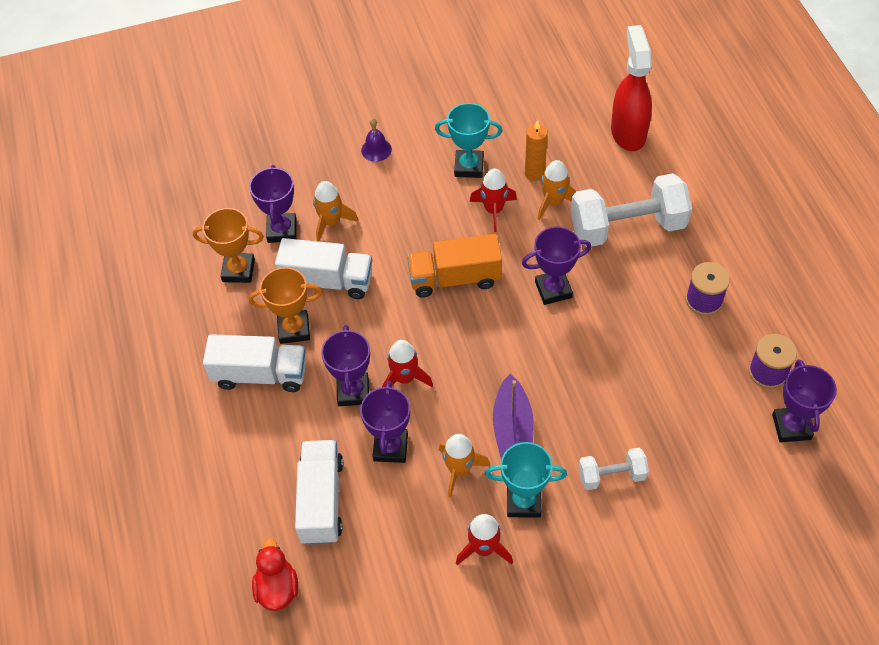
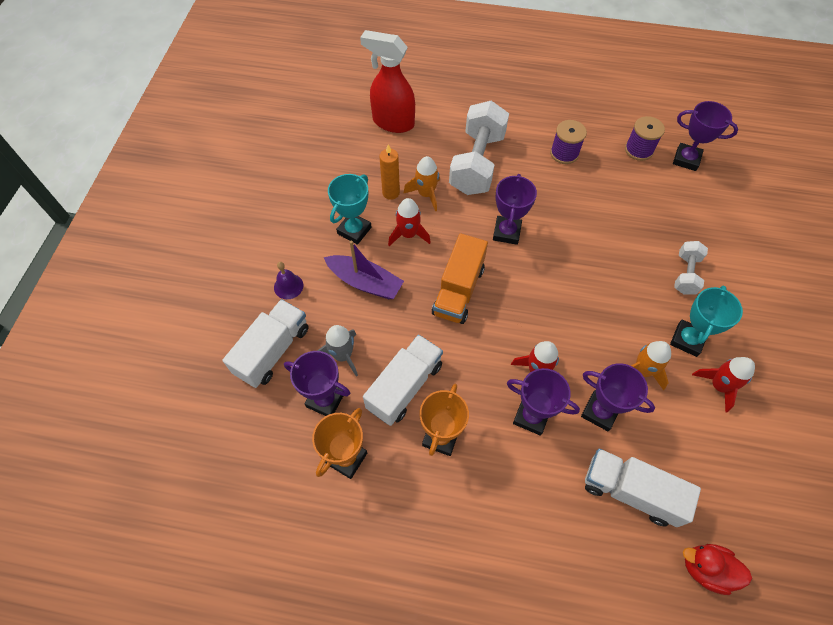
camera: 65 degrees left, 5 degrees up
white truck [203,334,306,392] -> white truck moved to [222,299,309,388]
orange rocket [313,181,358,242] -> grey rocket [317,325,358,377]
purple boat [493,374,534,459] -> purple boat moved to [324,241,404,299]

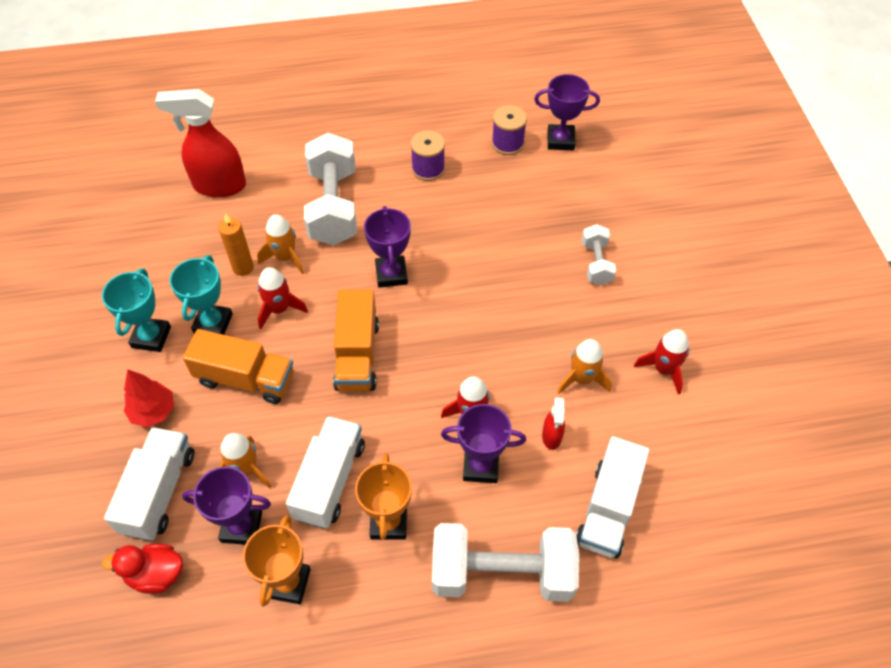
camera: 20 degrees left, 5 degrees down
purple bell [274,262,303,299] -> red tree [124,369,174,427]
grey rocket [317,325,358,377] -> orange rocket [219,433,271,489]
purple boat [324,241,404,299] -> orange truck [183,329,294,404]
purple trophy [581,363,655,431] -> red spray bottle [542,398,565,450]
white truck [585,449,701,527] -> white truck turned 75 degrees counterclockwise [576,436,649,558]
turquoise trophy [670,286,743,357] -> turquoise trophy moved to [102,268,171,352]
red duck [683,544,752,595] -> red duck moved to [102,544,183,594]
none -> white dumbbell [432,523,579,602]

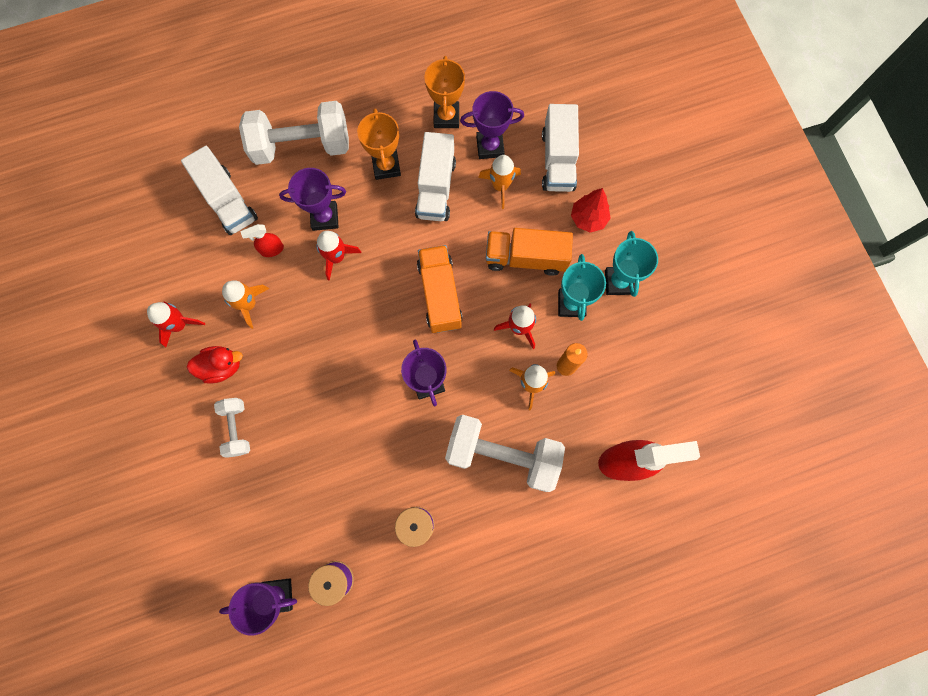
camera: 170 degrees right, 20 degrees up
red duck [102,544,183,594] -> red duck moved to [187,346,243,384]
white dumbbell [304,133,357,245] -> white dumbbell turned 60 degrees counterclockwise [445,415,565,492]
red spray bottle [542,398,565,450] -> red spray bottle turned 105 degrees counterclockwise [240,224,284,257]
white truck [576,436,649,558] -> white truck turned 135 degrees clockwise [181,146,258,235]

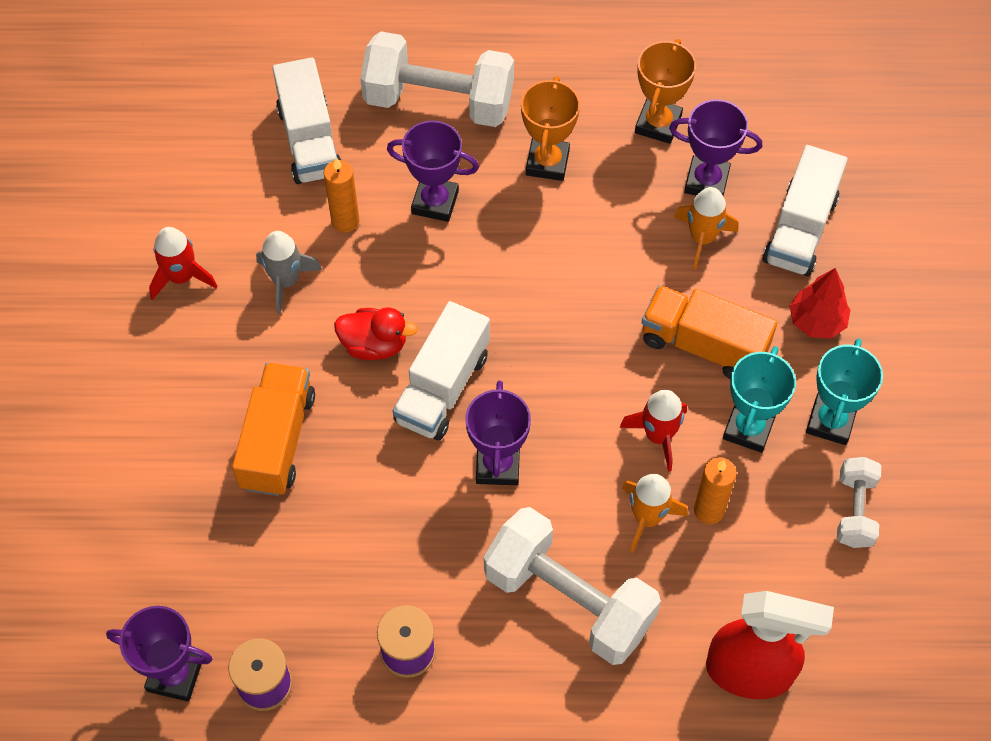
camera: 20 degrees right, 15 degrees down
red duck [187,346,243,384] -> red duck moved to [334,307,418,360]
white dumbbell [214,398,250,458] -> white dumbbell moved to [837,457,881,548]
orange rocket [222,280,269,329] -> grey rocket [256,231,322,314]
red spray bottle [240,224,284,257] -> orange candle [324,158,360,233]
red rocket [316,231,361,281] -> none
white truck [415,132,456,221] -> white truck moved to [393,301,490,440]
orange truck [417,245,463,333] -> orange truck moved to [232,362,315,496]

